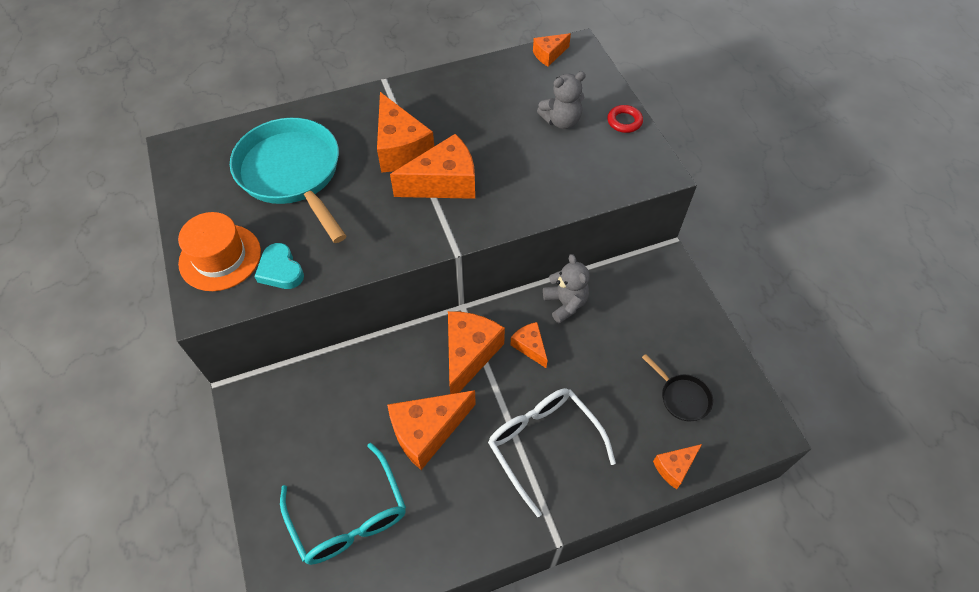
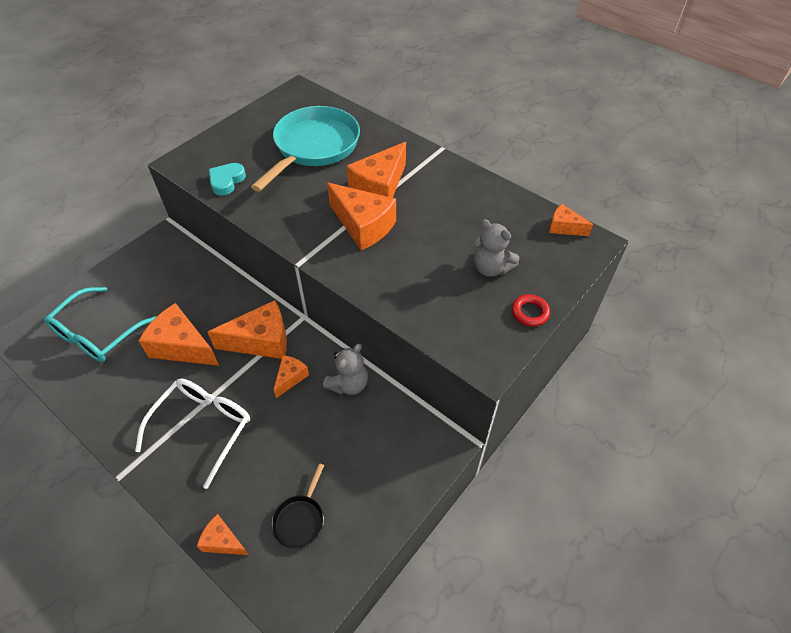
camera: 60 degrees right, 5 degrees down
orange hat [178,212,261,291] -> none

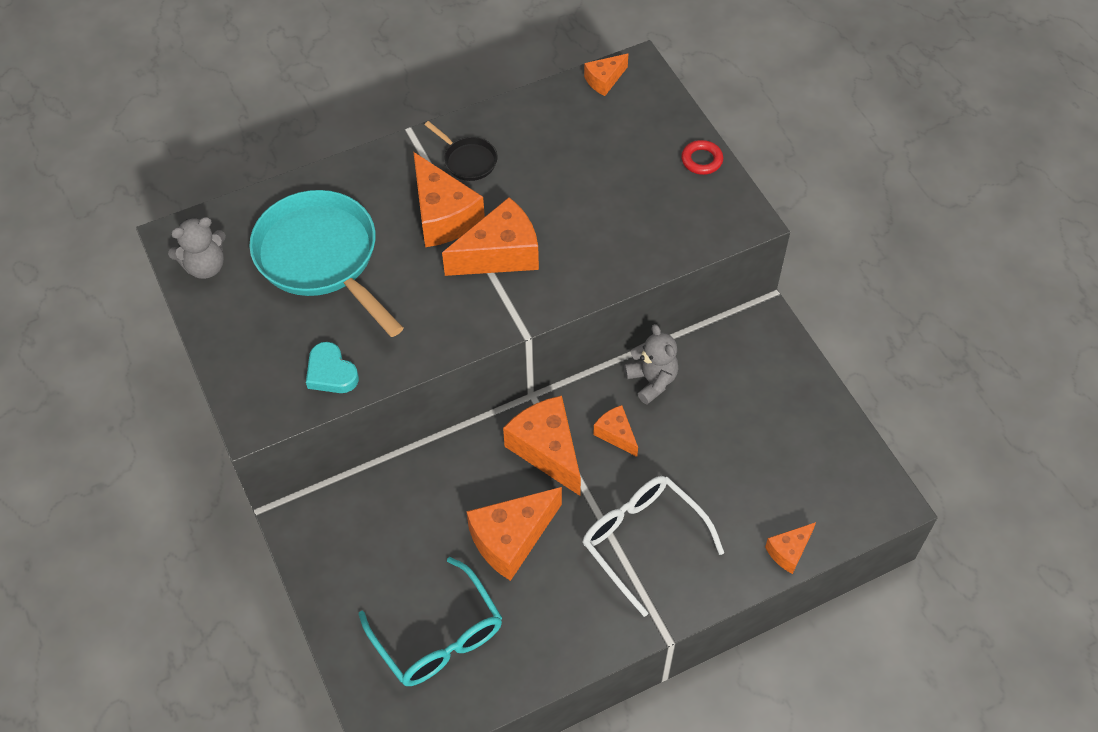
camera: 65 degrees left, 5 degrees up
orange cheese [208,300,287,359] -> orange cheese turned 45 degrees counterclockwise [503,396,581,496]
black pan [271,463,324,548] -> black pan moved to [424,121,498,181]
grey teddy bear [474,219,519,277] -> grey teddy bear moved to [168,217,226,279]

